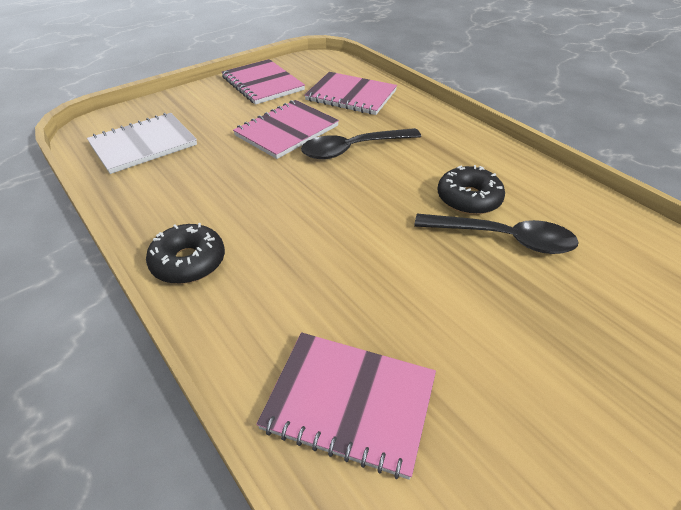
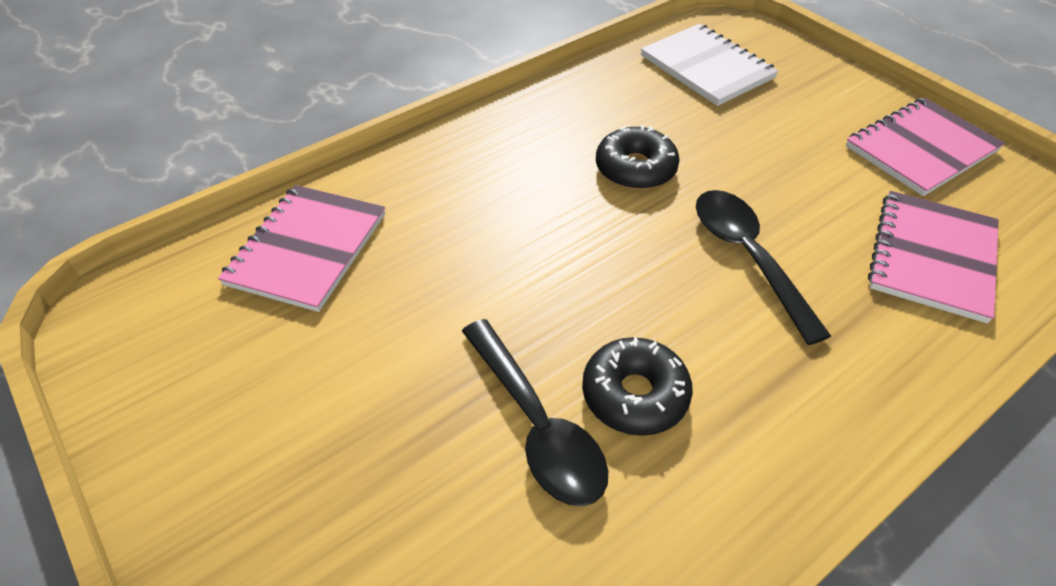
camera: 90 degrees right, 5 degrees up
black donut [146,223,225,284] -> black donut moved to [596,125,680,190]
pink notebook [233,100,339,159] -> none
black spoon [414,214,579,254] -> black spoon turned 45 degrees counterclockwise [462,319,608,506]

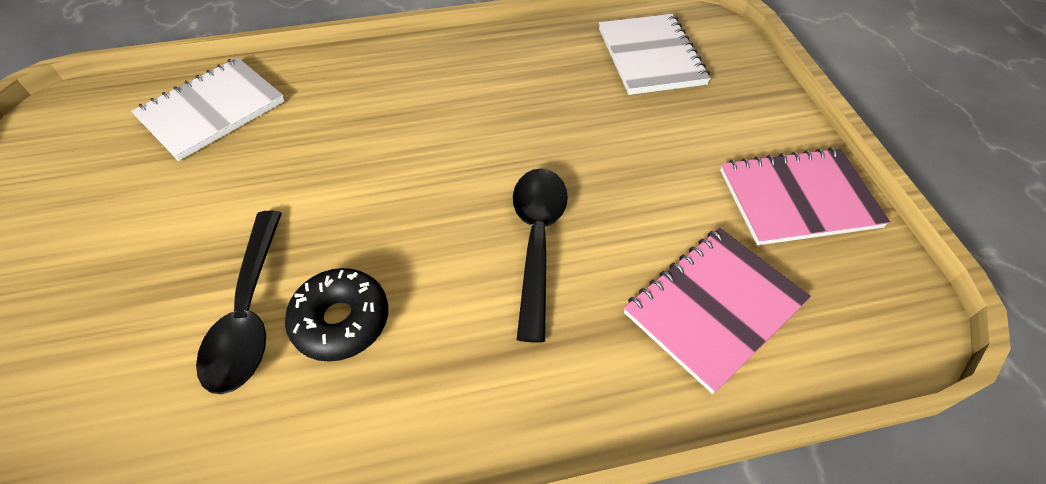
camera: 25 degrees right, 5 degrees up
pink notebook [218,185,385,312] -> white notebook [131,57,285,161]
black donut [596,125,680,190] -> none

